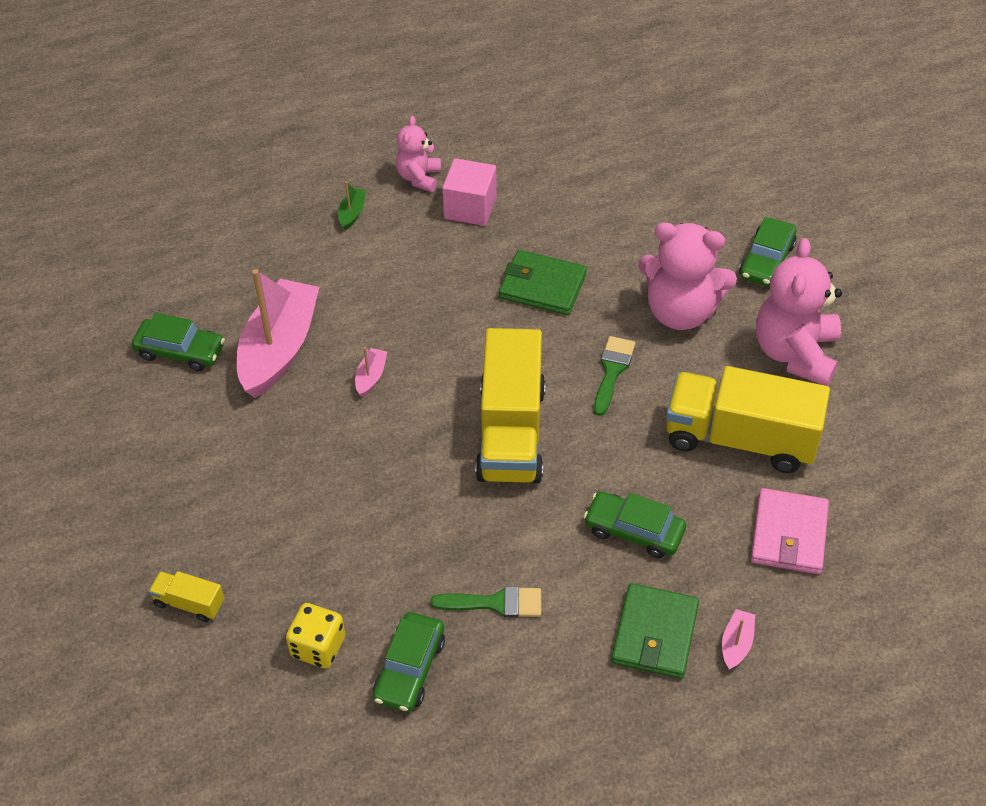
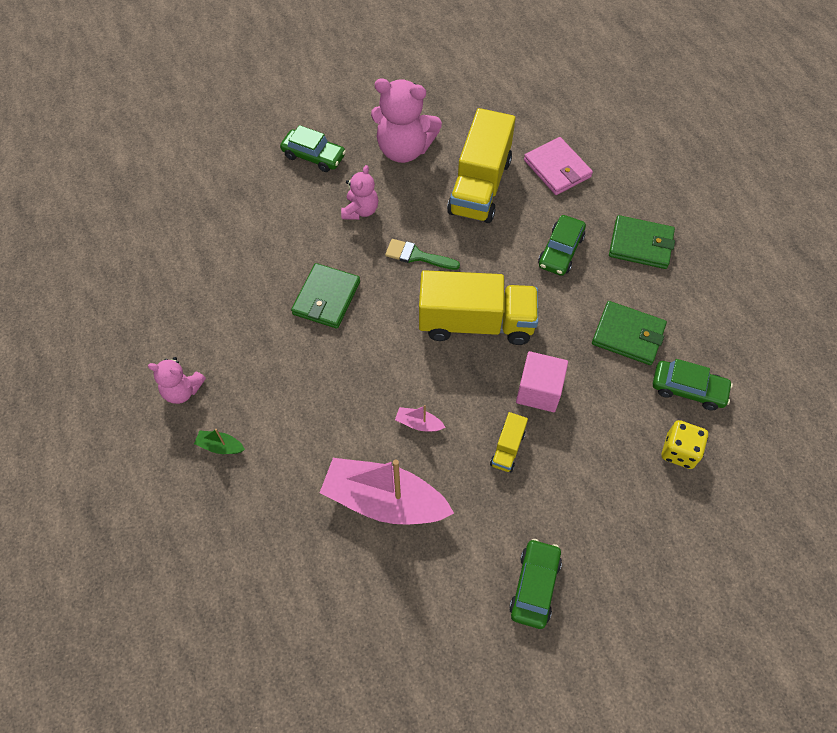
camera: 90 degrees left, 10 degrees up
green car [132,313,225,371] -> green car moved to [509,539,562,629]
yellow truck [148,571,225,622] -> yellow truck moved to [490,412,528,472]
green brush [431,586,541,618] -> green wallet [592,301,667,365]
pink cube [442,158,497,226] -> pink cube moved to [516,351,568,412]
pink teddy bear [638,222,737,330] -> pink teddy bear [341,165,378,220], size x0.56
pink boat [722,609,755,670] -> none
pink wallet [751,488,829,574] -> pink wallet turned 45 degrees clockwise [524,137,593,195]

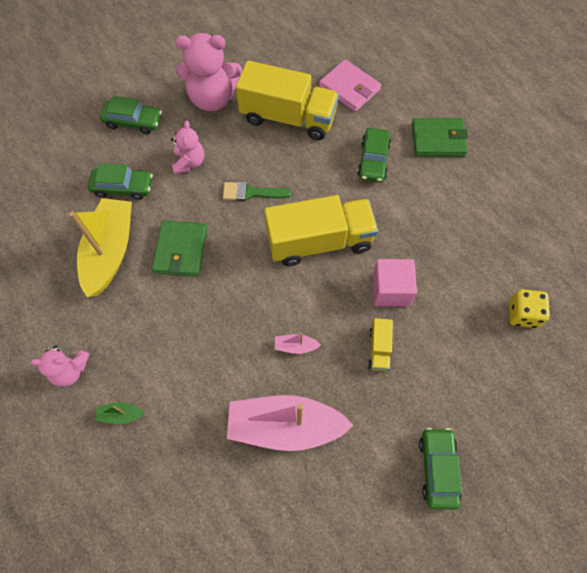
camera: 15 degrees left, 5 degrees up
yellow truck [447,108,515,223] -> yellow truck turned 75 degrees counterclockwise [236,61,339,140]
green wallet [592,301,667,365] -> none
green car [653,359,733,410] -> green car moved to [88,164,153,200]
none -> yellow boat [69,198,132,298]

